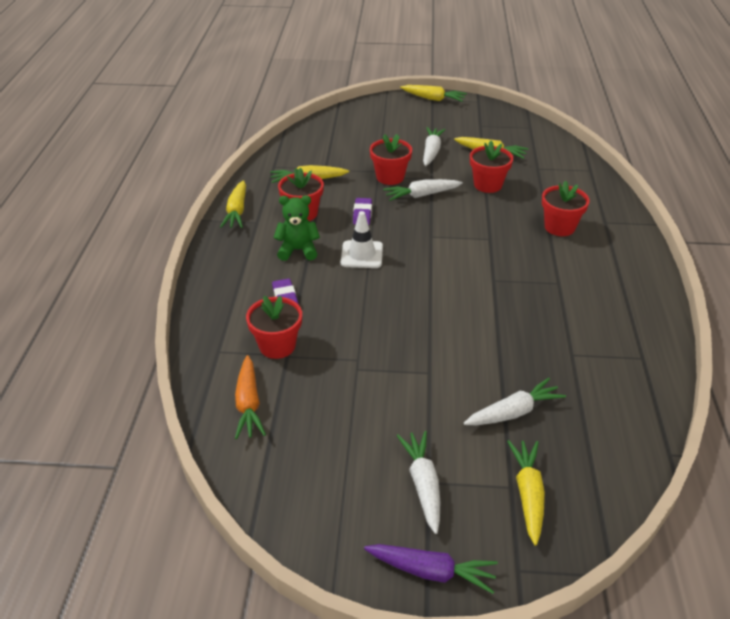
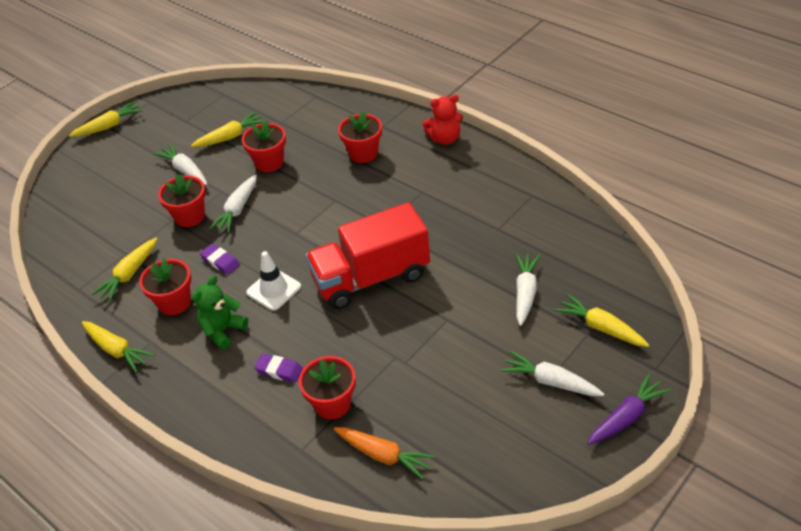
camera: 50 degrees left, 5 degrees up
none -> red truck [305,202,430,309]
none -> red teddy bear [423,95,463,145]

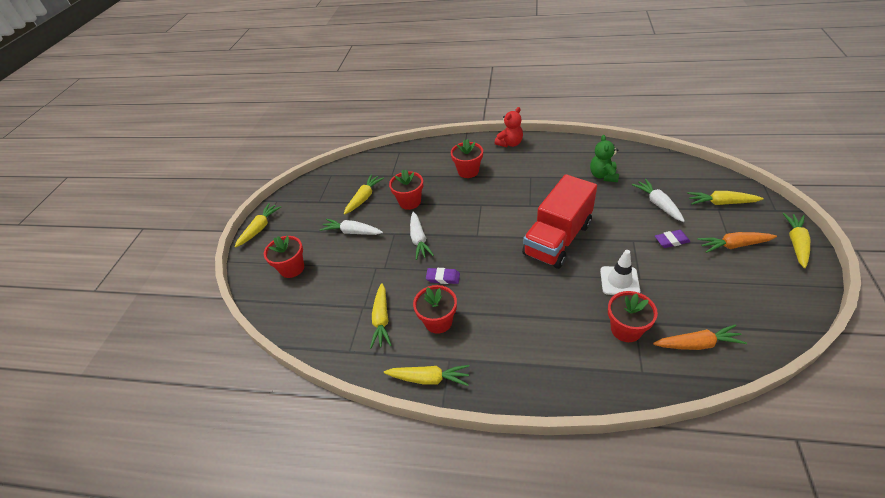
camera: 30 degrees left, 0 degrees up
red flower pot [158,174,206,227] -> red flower pot moved to [264,236,304,278]
green teddy bear [192,275,248,350] -> green teddy bear moved to [590,135,619,182]
white traffic cone [246,251,301,311] -> white traffic cone moved to [600,250,640,295]
purple eraser [254,354,303,382] -> purple eraser moved to [655,230,690,248]
white carrot [501,351,604,396] -> orange carrot [697,232,777,253]
purple carrot [587,374,671,445] -> yellow carrot [783,213,810,268]

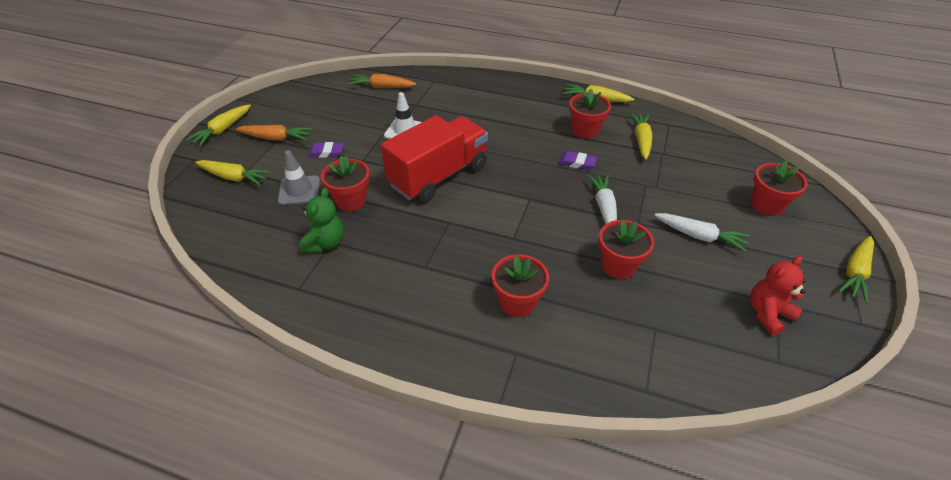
camera: 175 degrees left, 0 degrees up
yellow carrot [344,174,384,215] -> none
red teddy bear [495,107,523,147] -> red teddy bear moved to [750,256,806,336]
red flower pot [608,291,658,342] -> red flower pot moved to [321,156,370,211]
white carrot [632,179,685,222] -> grey traffic cone [278,150,320,205]

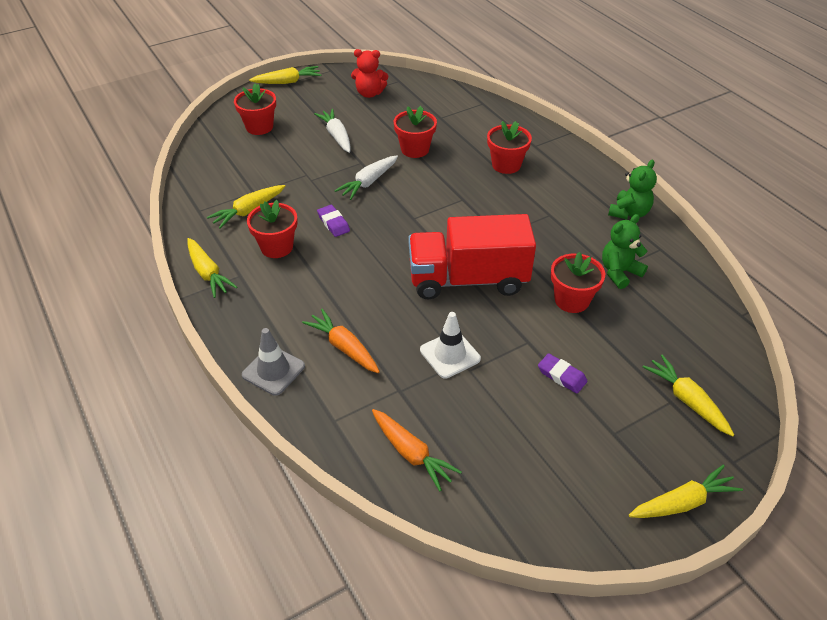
camera: 140 degrees left, 0 degrees up
orange carrot [236,125,312,141] -> orange carrot moved to [302,309,380,373]
grey traffic cone [278,150,320,205] -> grey traffic cone moved to [242,328,305,396]
none -> green teddy bear [608,160,657,219]

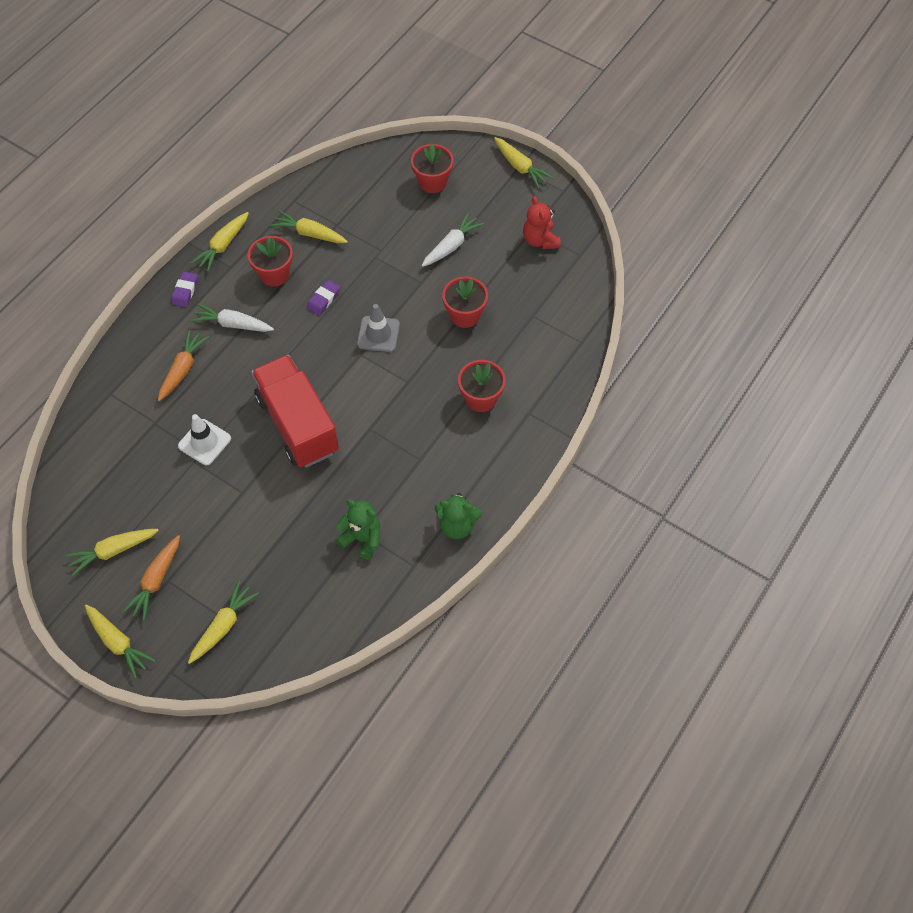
camera: 65 degrees right, 15 degrees up
grey traffic cone [242,328,305,396] -> grey traffic cone moved to [357,304,400,352]
white carrot [334,156,398,200] -> white carrot moved to [190,304,274,332]
orange carrot [372,409,462,491] -> orange carrot moved to [122,535,180,621]
purple eraser [538,353,587,394] -> purple eraser moved to [171,271,198,307]
red flower pot [551,252,605,313] -> none
none -> yellow carrot [65,529,159,576]

